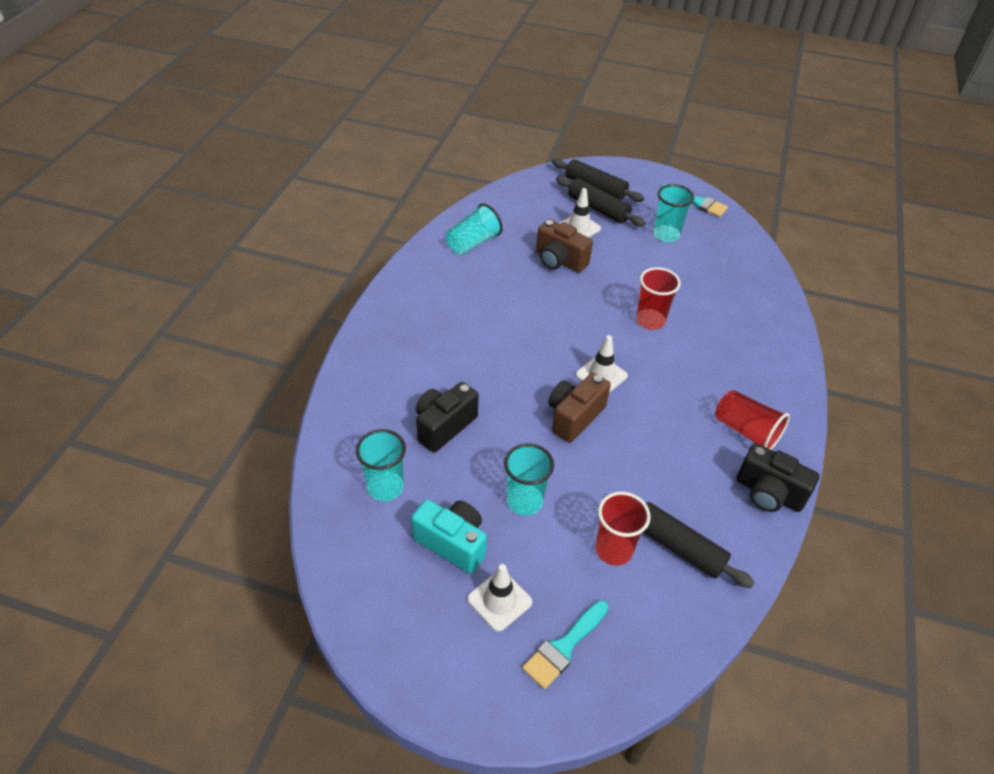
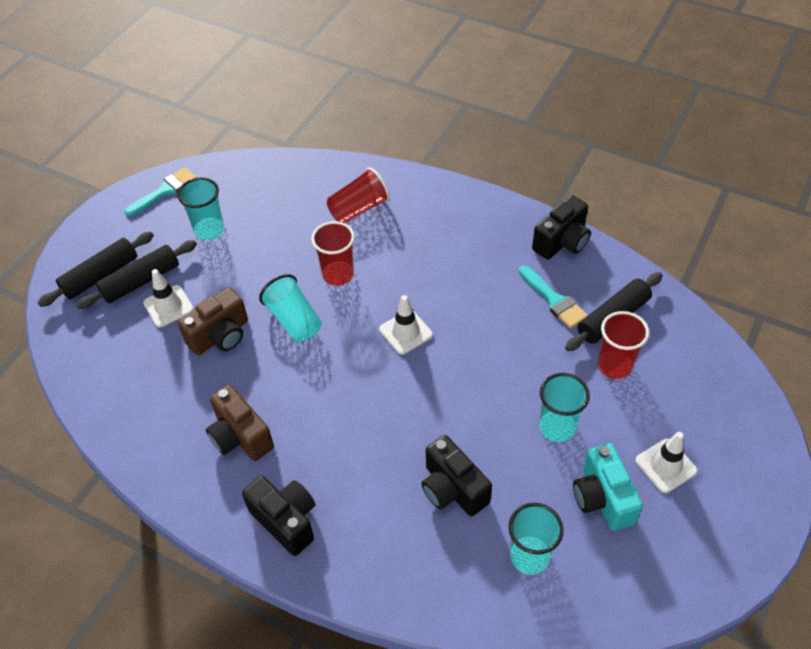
camera: 75 degrees left, 5 degrees up
turquoise camera [411,499,487,574] -> turquoise camera turned 60 degrees counterclockwise [573,443,643,531]
turquoise cup [446,203,503,255] -> turquoise cup moved to [259,274,321,342]
turquoise brush [522,600,609,689] -> turquoise brush moved to [519,266,588,329]
brown camera [548,373,611,443] -> brown camera moved to [206,385,274,461]
red cup [715,390,790,450] -> red cup moved to [327,167,390,223]
none -> black camera [242,476,315,556]

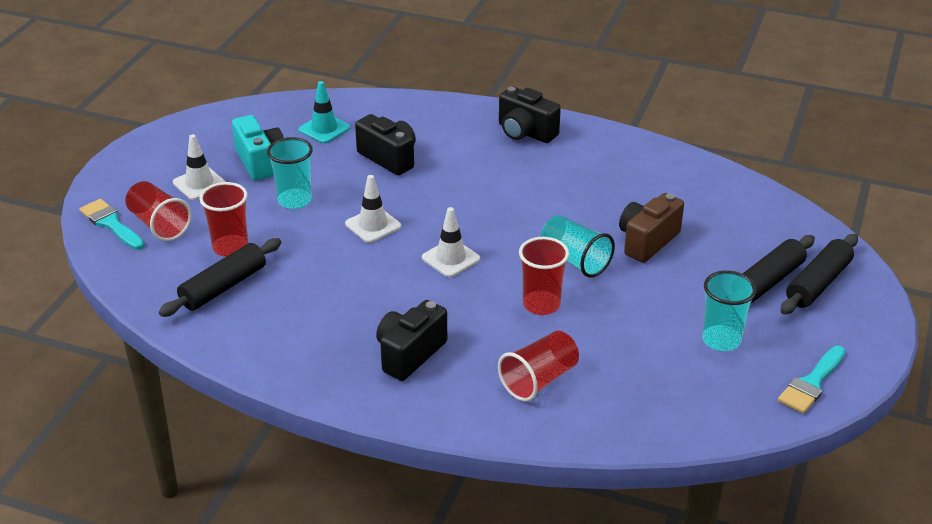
camera: 170 degrees right, 15 degrees down
white traffic cone [143,269,194,327] -> white traffic cone moved to [345,175,401,243]
brown camera [206,385,274,461] -> none
turquoise cup [508,503,564,575] -> turquoise traffic cone [299,81,350,144]
turquoise brush [519,266,588,329] -> turquoise brush moved to [79,199,144,250]
black camera [532,195,591,259] -> black camera moved to [376,300,447,381]
none -> red cup [125,181,192,241]

